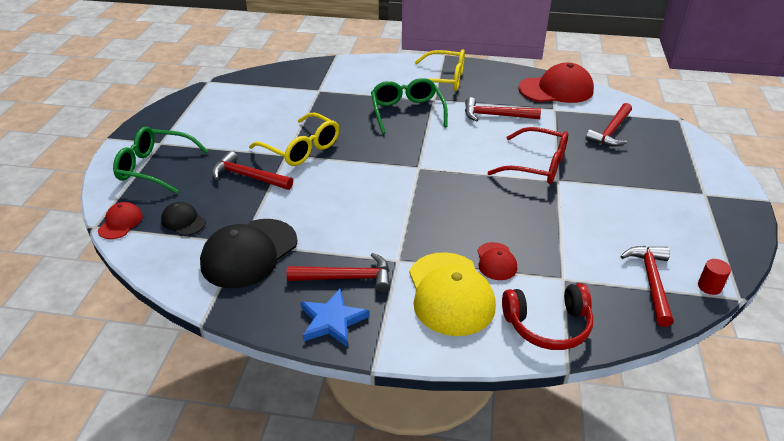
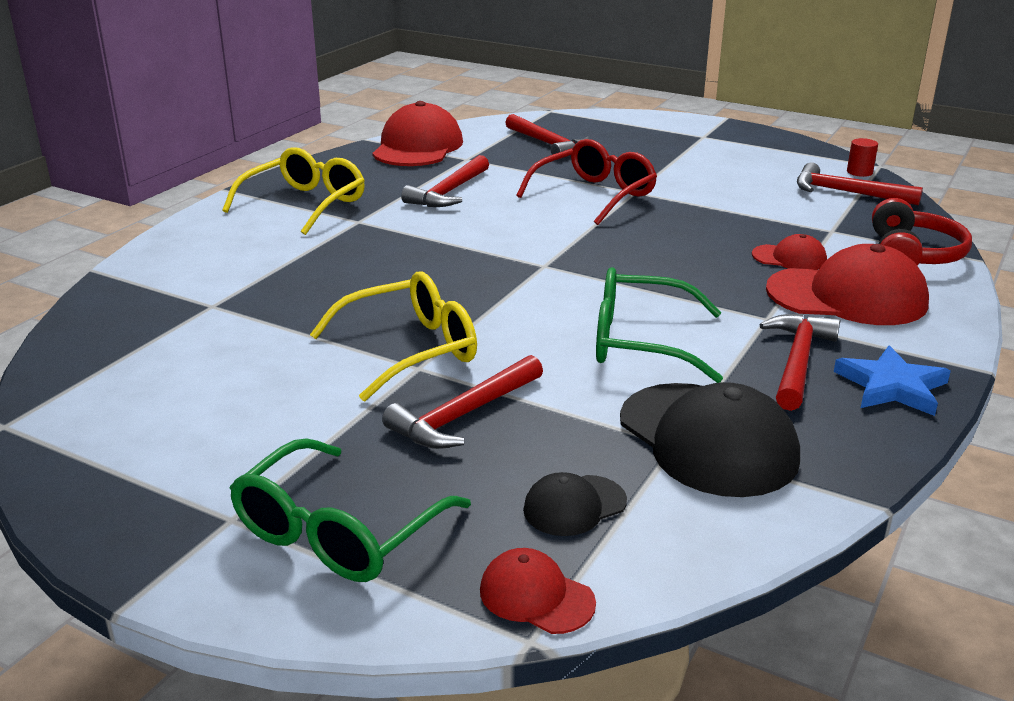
camera: 70 degrees left, 10 degrees down
green glasses [371,78,448,134] -> green glasses moved to [596,267,723,383]
yellow cap [409,252,496,336] -> red cap [766,244,929,325]

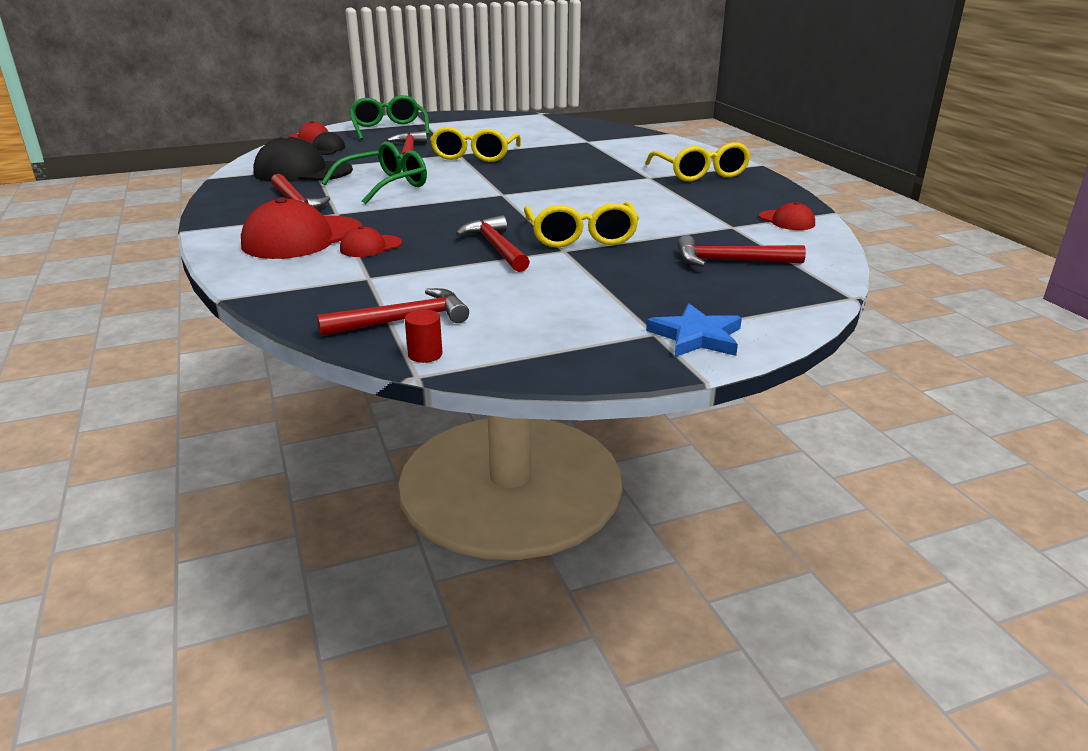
camera: 130 degrees right, 0 degrees up
red cap [372,101,463,166] -> red cap [759,202,815,230], size x0.50
red hammer [401,155,489,207] -> red hammer moved to [456,215,530,272]
red glasses [516,139,657,225] -> yellow glasses [524,202,639,248]
blue star [834,345,951,416] -> blue star moved to [646,303,742,357]
red headphones [872,198,972,266] -> none

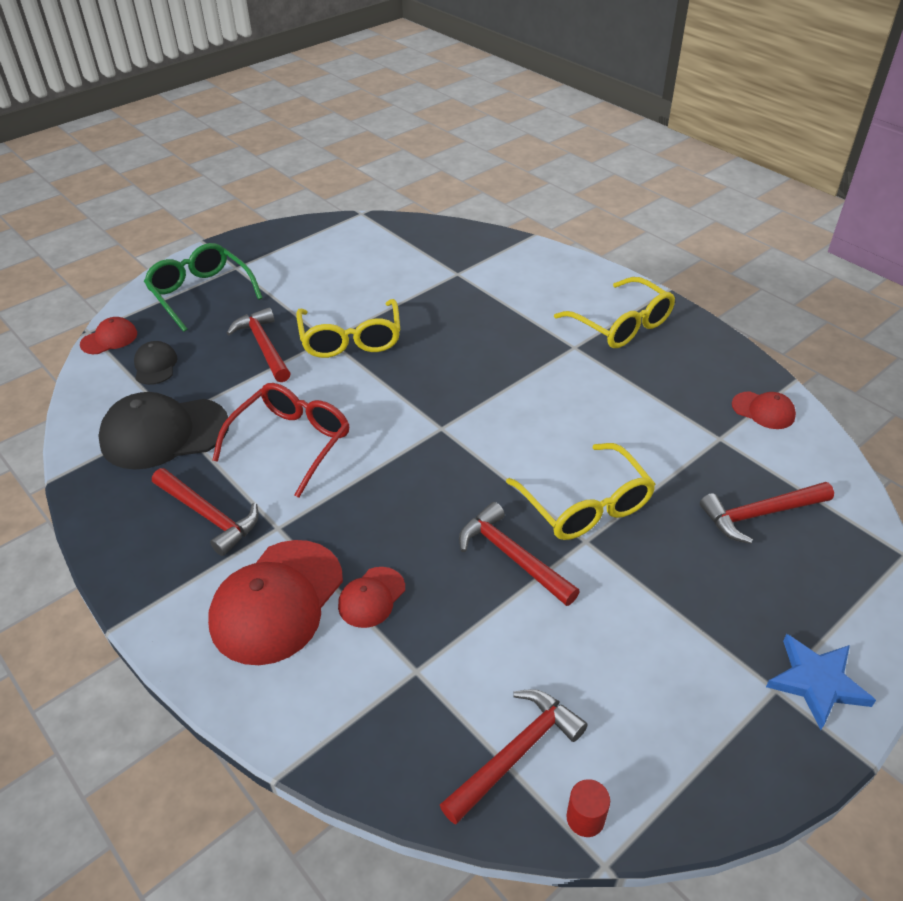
camera: 20 degrees left, 15 degrees up
green glasses [321,142,427,205] -> red glasses [212,383,350,498]

